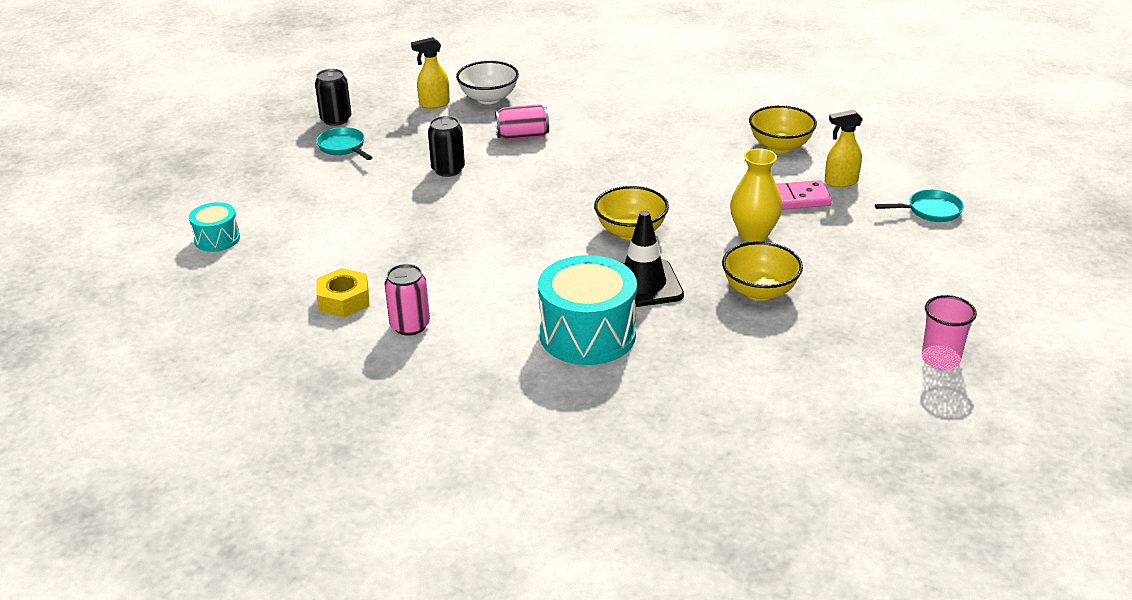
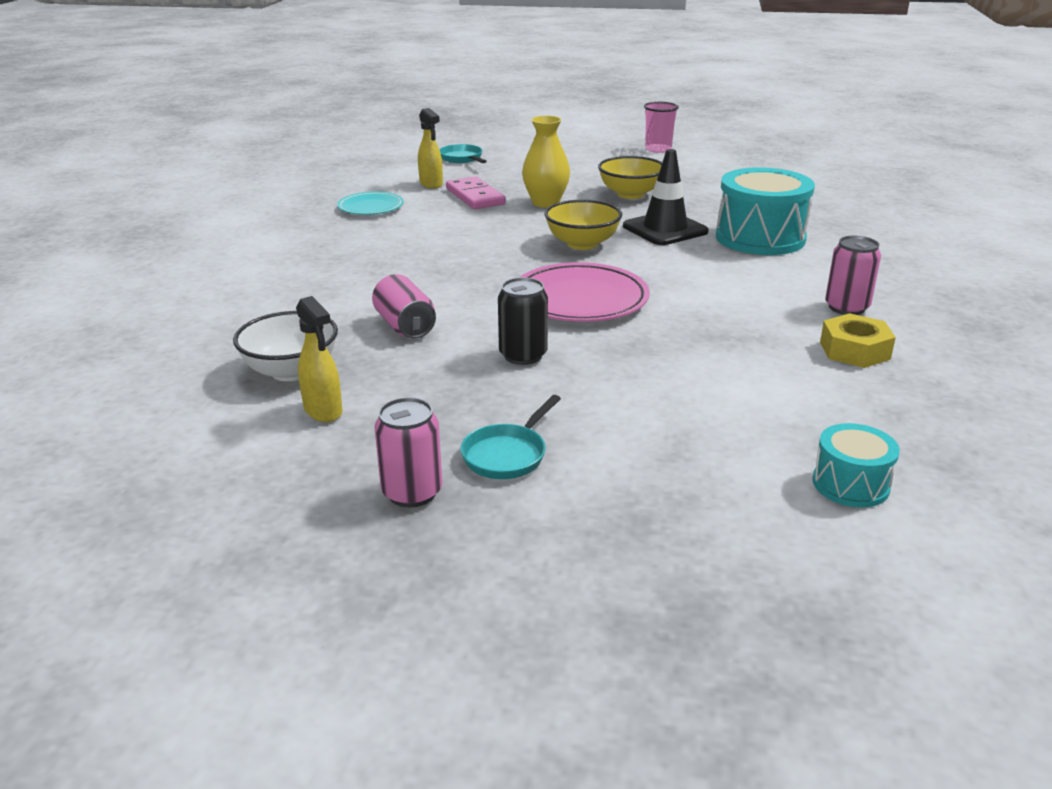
camera: 110 degrees left, 5 degrees down
black can [315,69,351,126] -> pink can [375,397,443,507]
yellow bowl [749,105,817,153] -> turquoise plate [337,192,404,215]
none -> pink plate [520,262,650,322]

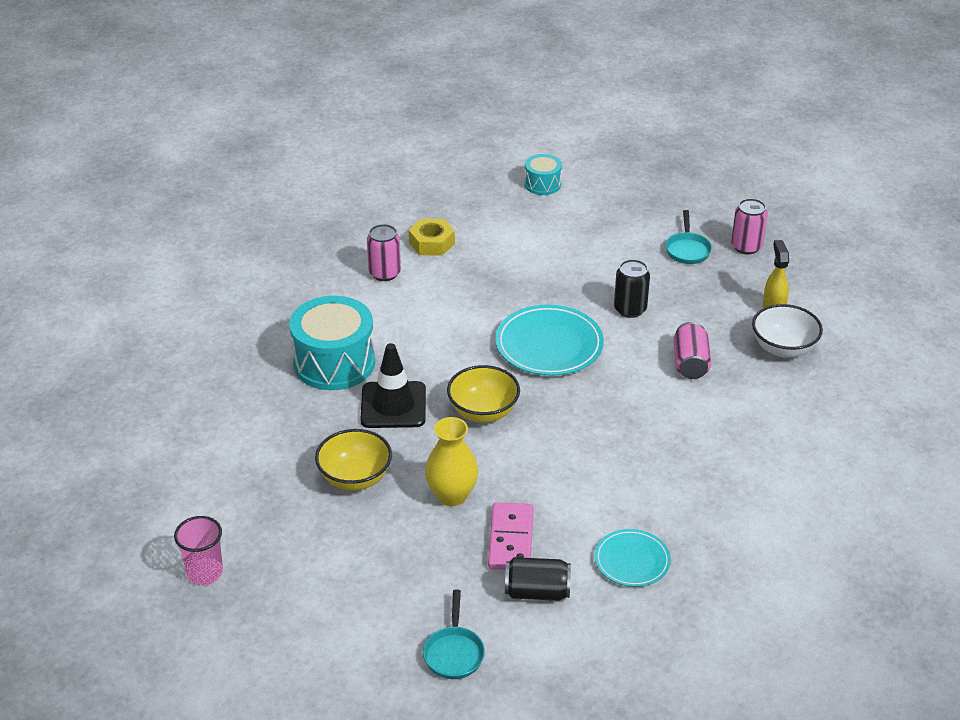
camera: 150 degrees left, 10 degrees up
yellow spray bottle [418,108,443,188] -> black can [505,557,571,601]
turquoise pan [460,395,561,479] -> turquoise pan turned 120 degrees clockwise [665,210,712,264]
pink plate [520,262,650,322] -> turquoise plate [495,305,604,376]

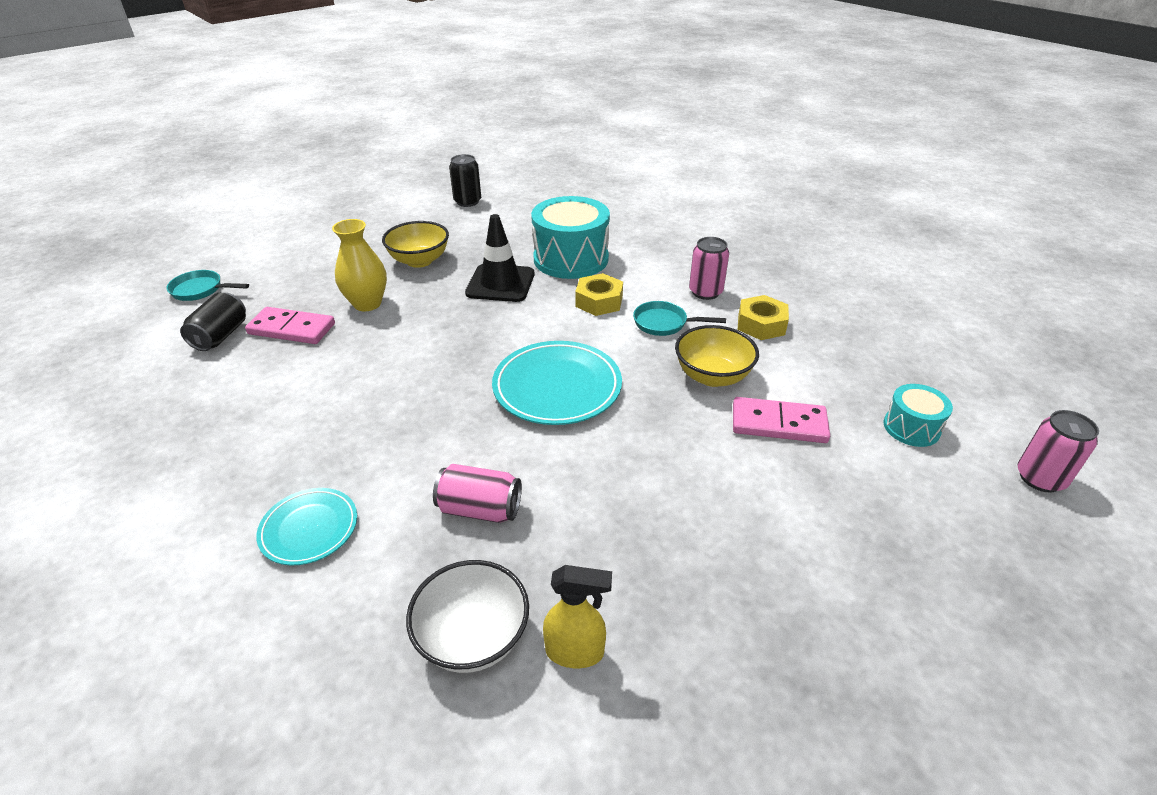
camera: 100 degrees right, 0 degrees up
pink cup [174,516,223,585] -> none
yellow bowl [447,365,520,423] -> yellow bowl moved to [675,325,759,387]
turquoise plate [594,529,671,587] -> turquoise plate moved to [256,488,357,565]
black can [614,259,650,318] -> black can moved to [449,154,481,207]
turquoise pan [665,210,712,264] -> turquoise pan moved to [633,301,726,336]
pink can [731,198,768,255] -> pink can moved to [1017,410,1099,492]
none -> yellow nut [575,273,623,316]
none -> pink domino [733,397,830,443]

